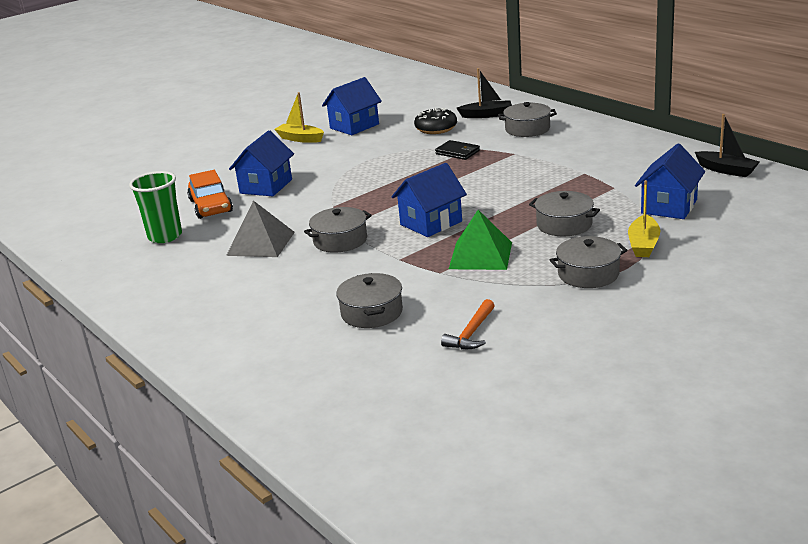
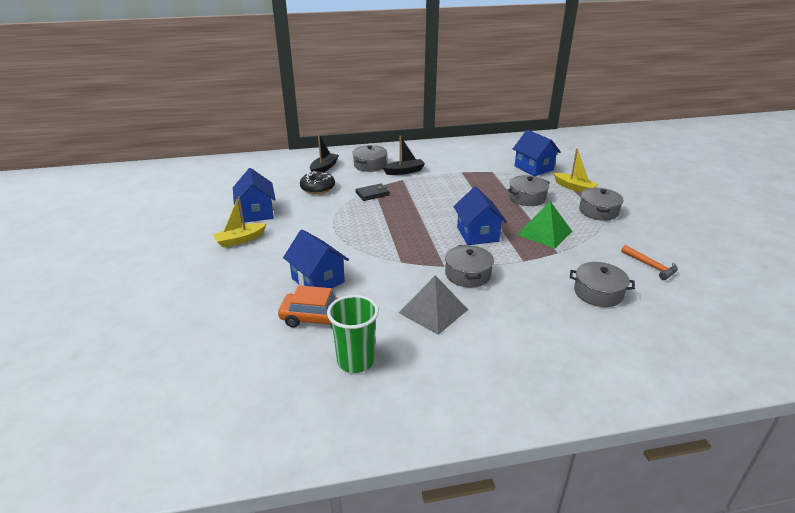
camera: 65 degrees left, 5 degrees up
black boat [695,114,759,177] -> black boat moved to [382,136,425,175]

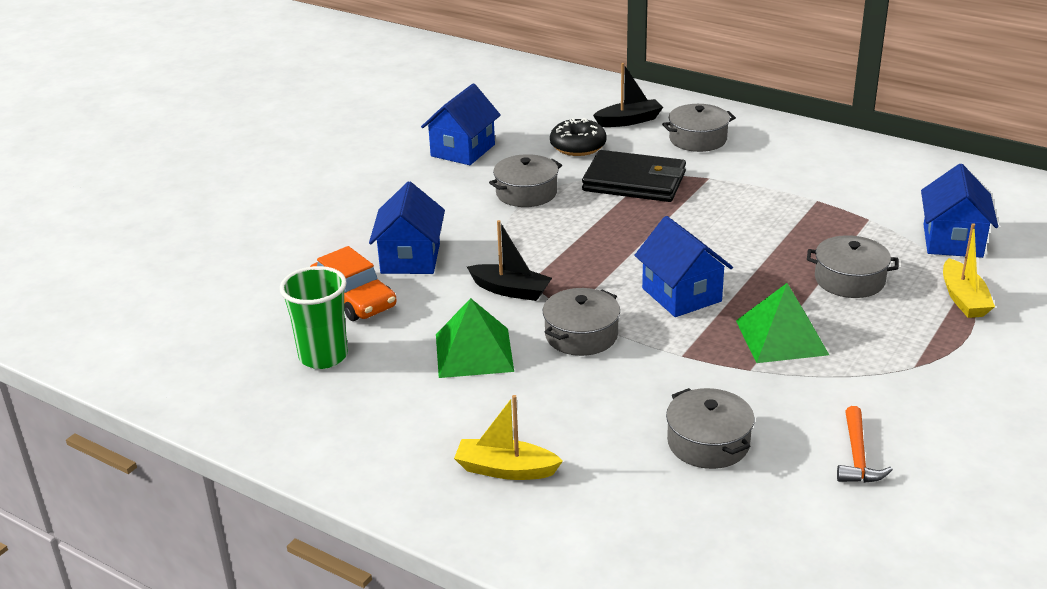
camera: 45 degrees right, 0 degrees up
yellow boat [213,196,266,248] -> yellow boat moved to [454,395,563,480]
black wallet [355,183,390,201] -> black wallet [582,150,686,202], size x1.90
black boat [382,136,425,175] -> black boat moved to [467,220,552,301]
grey pyramid [399,275,468,335] -> green pyramid [436,298,514,378]
blue house [454,187,507,245] -> blue house turned 60 degrees counterclockwise [634,216,733,317]
grey pot [579,188,623,221] -> grey pot moved to [489,154,562,207]

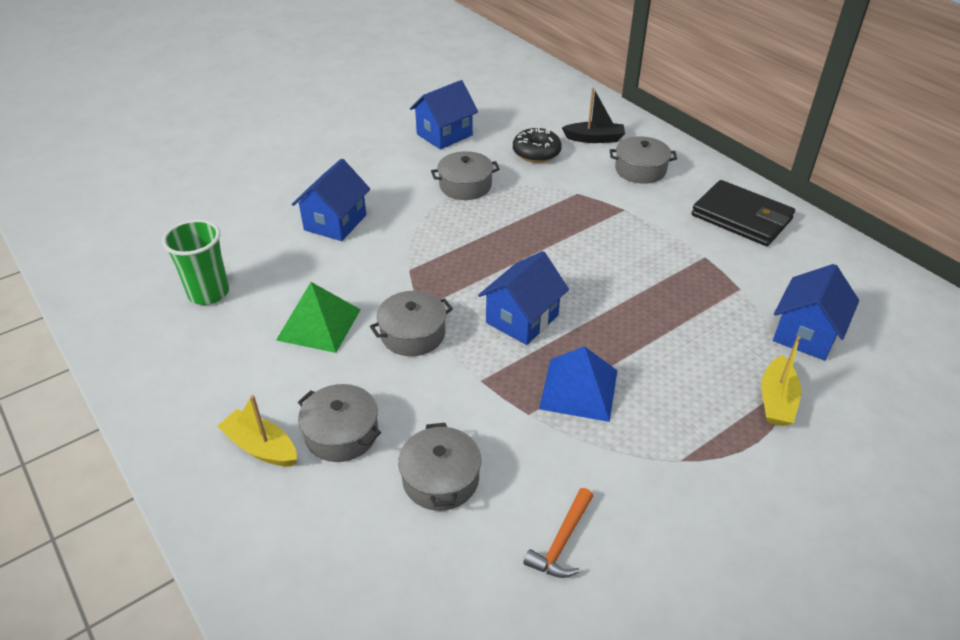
camera: 20 degrees right, 10 degrees up
orange car [310,246,397,321] -> none
black boat [467,220,552,301] -> none
black wallet [582,150,686,202] -> black wallet moved to [691,180,795,246]
blue house [634,216,733,317] -> blue house turned 45 degrees clockwise [478,251,569,345]
green pyramid [736,283,829,363] -> blue pyramid [539,346,617,422]
grey pot [807,235,899,298] -> grey pot moved to [298,384,381,462]

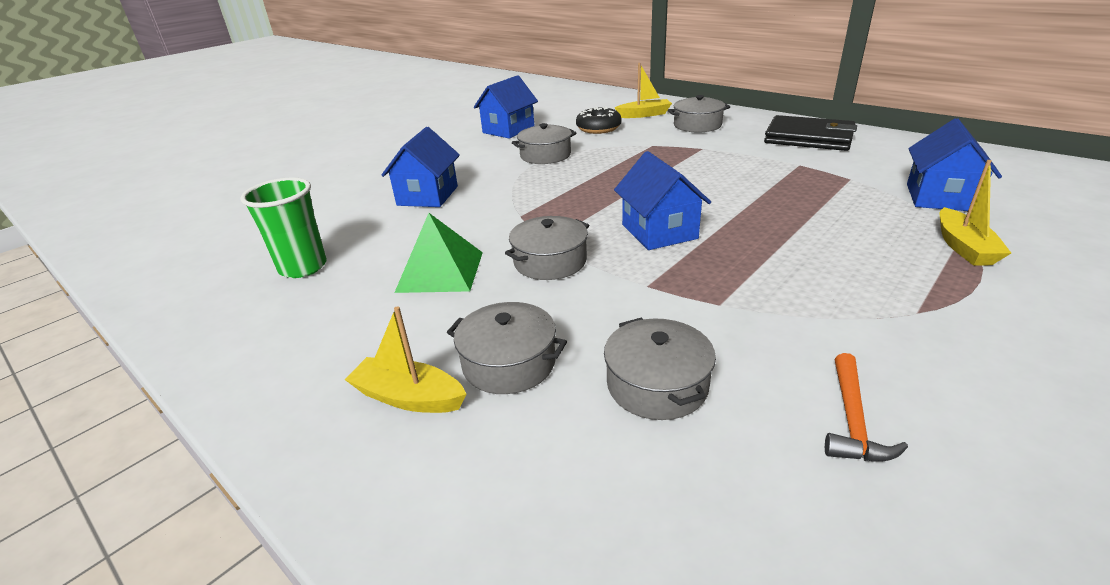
camera: 10 degrees left, 10 degrees down
blue house [478,251,569,345] -> blue house turned 45 degrees counterclockwise [614,151,711,250]
blue pyramid [539,346,617,422] -> none
black boat [562,87,625,143] -> yellow boat [614,63,672,118]

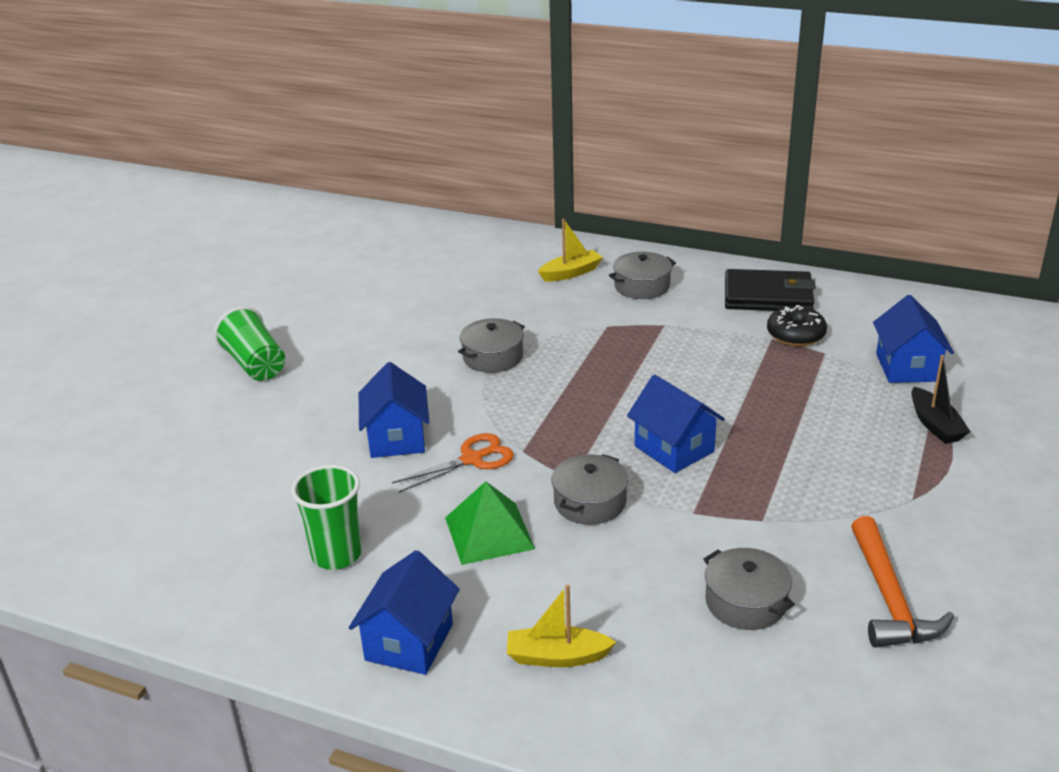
camera: 20 degrees left, 0 degrees up
grey pot [447,302,567,394] -> none
blue house [474,75,538,138] -> blue house moved to [349,550,460,675]
black donut [576,107,622,134] -> black donut moved to [767,305,827,346]
orange hammer [825,353,908,462] -> orange hammer [851,516,954,648], size x1.65
yellow boat [939,160,1011,266] -> black boat [911,355,971,444]
none -> green cup [214,306,285,381]
none -> orange scissors [392,433,514,493]

